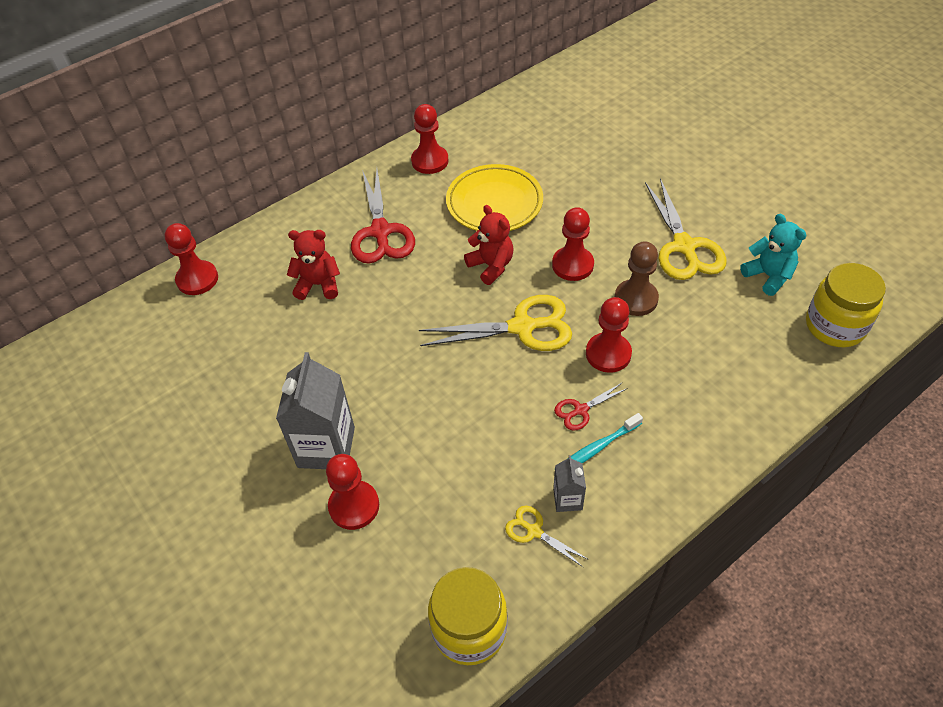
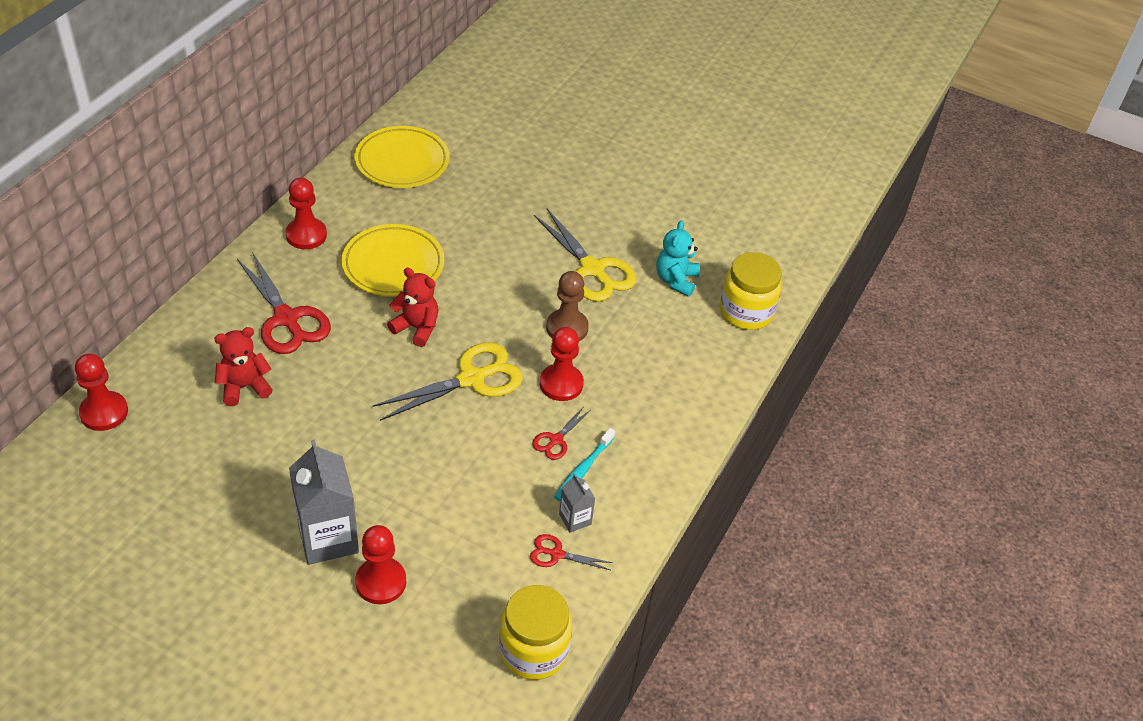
camera: 30 degrees left, 5 degrees down
yellow scissors [505,506,589,567] -> red scissors [530,534,613,570]
red pawn [552,207,594,281] -> none
turquoise teddy bear [740,214,807,296] -> turquoise teddy bear turned 105 degrees counterclockwise [656,220,700,297]
none -> yellow plate [355,126,450,188]

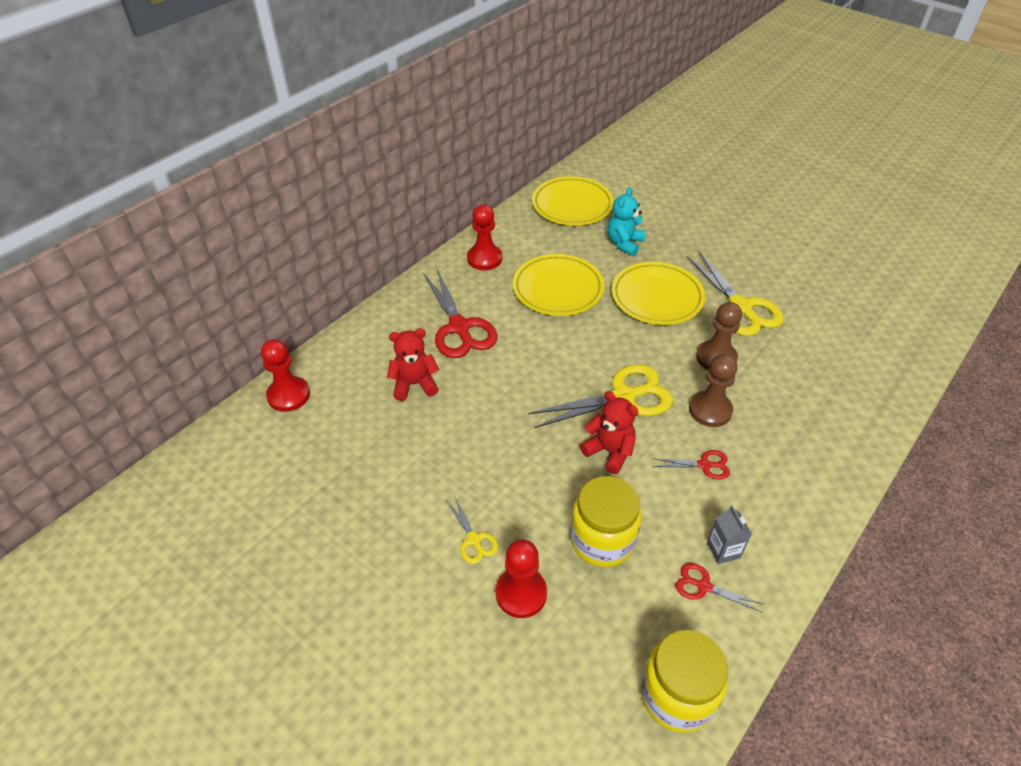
camera: 15 degrees right, 0 degrees up
grey carton [289,439,359,565] -> yellow scissors [446,496,498,564]
red teddy bear [387,267,439,347] -> red teddy bear moved to [580,391,638,474]
red scissors [532,406,591,460] -> red scissors turned 135 degrees counterclockwise [652,450,730,480]
red pawn [540,327,584,401] -> brown pawn [689,354,737,427]
turquoise toothbrush [554,428,615,501] -> none
turquoise teddy bear [656,220,700,297] -> turquoise teddy bear moved to [607,187,646,256]
yellow jar [720,252,782,330] -> yellow jar moved to [570,476,642,567]
none -> yellow plate [612,262,705,325]

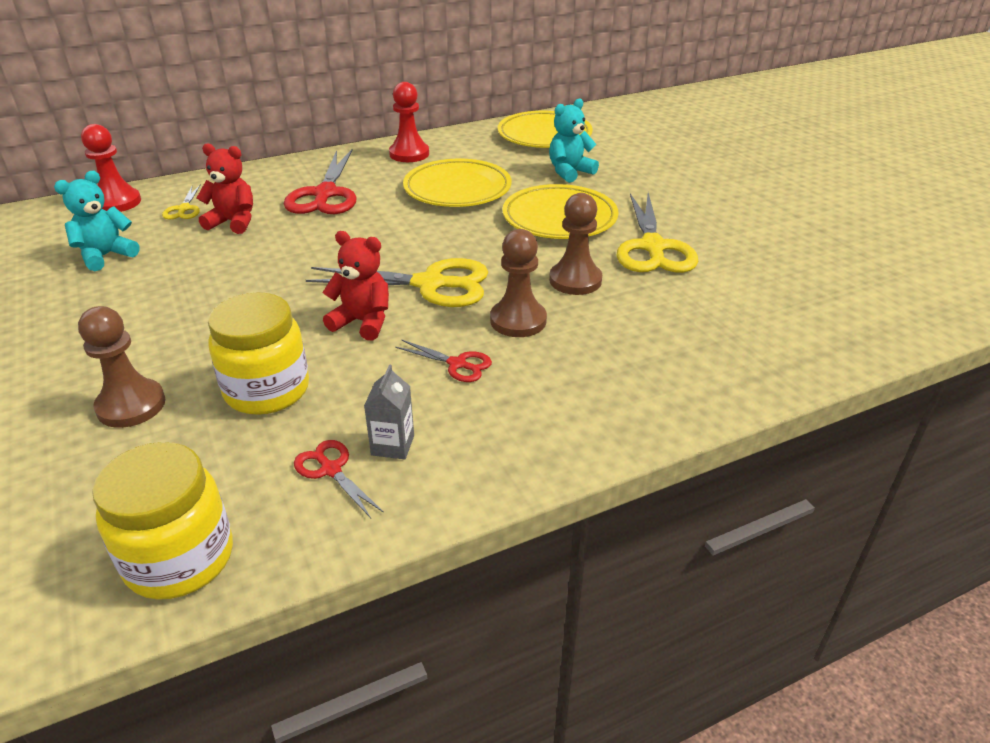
camera: 25 degrees right, 10 degrees down
yellow scissors [446,496,498,564] -> yellow scissors moved to [162,184,201,220]
red pawn [496,539,547,618] -> brown pawn [78,306,165,428]
red teddy bear [580,391,638,474] -> red teddy bear turned 45 degrees counterclockwise [322,231,389,341]
none -> turquoise teddy bear [54,171,140,271]

